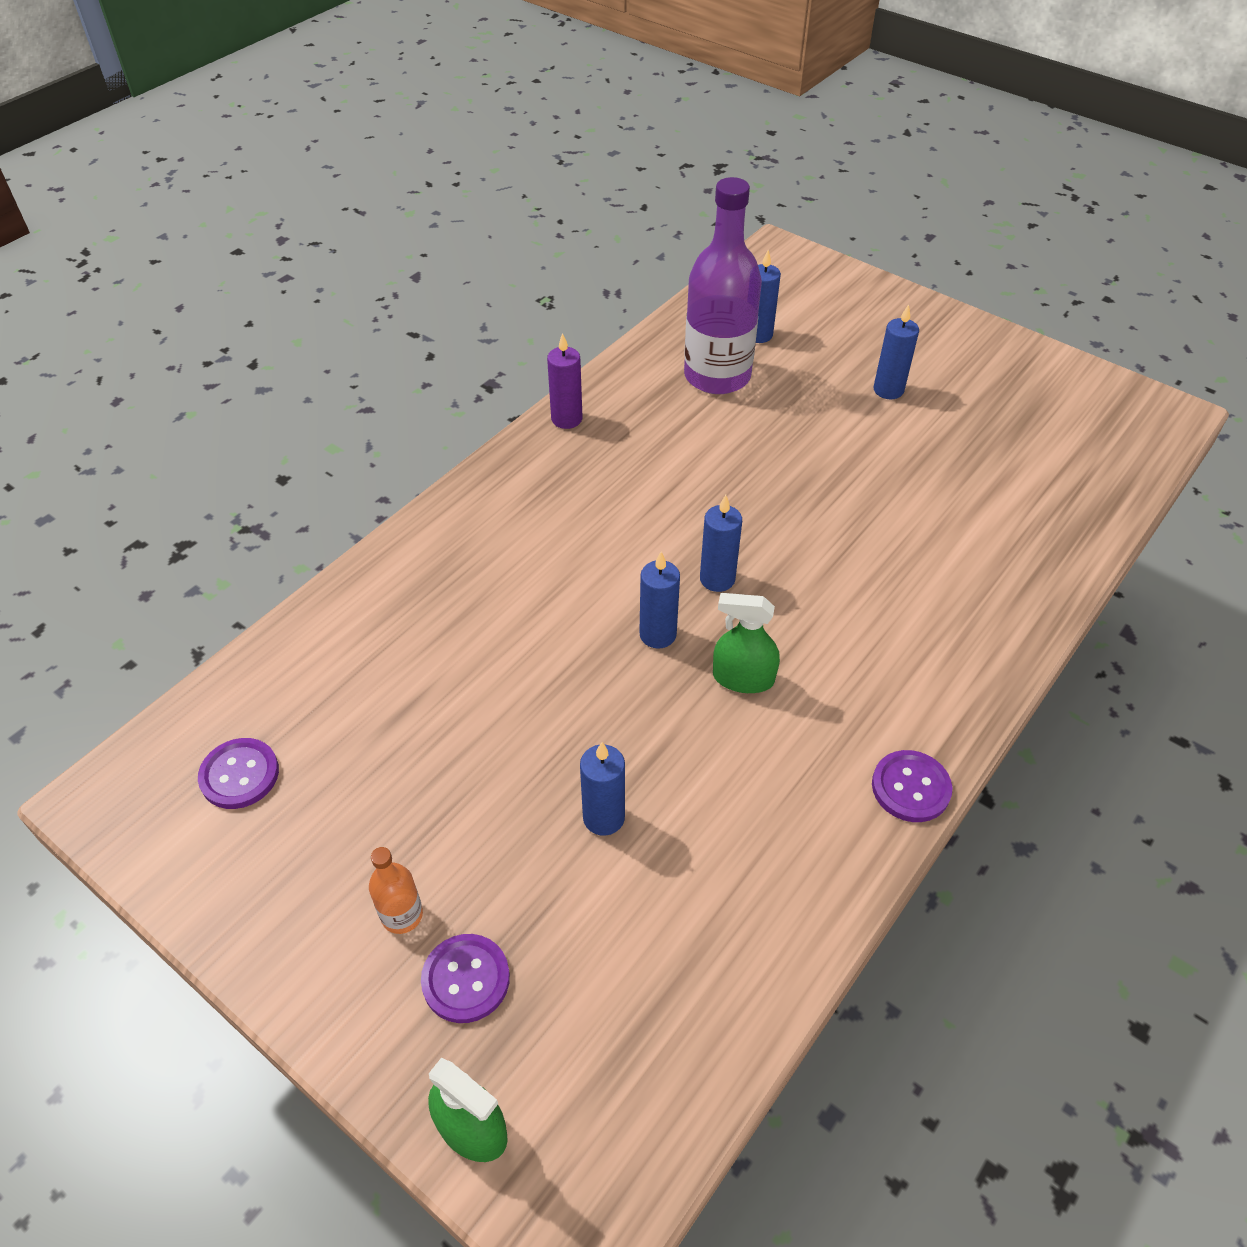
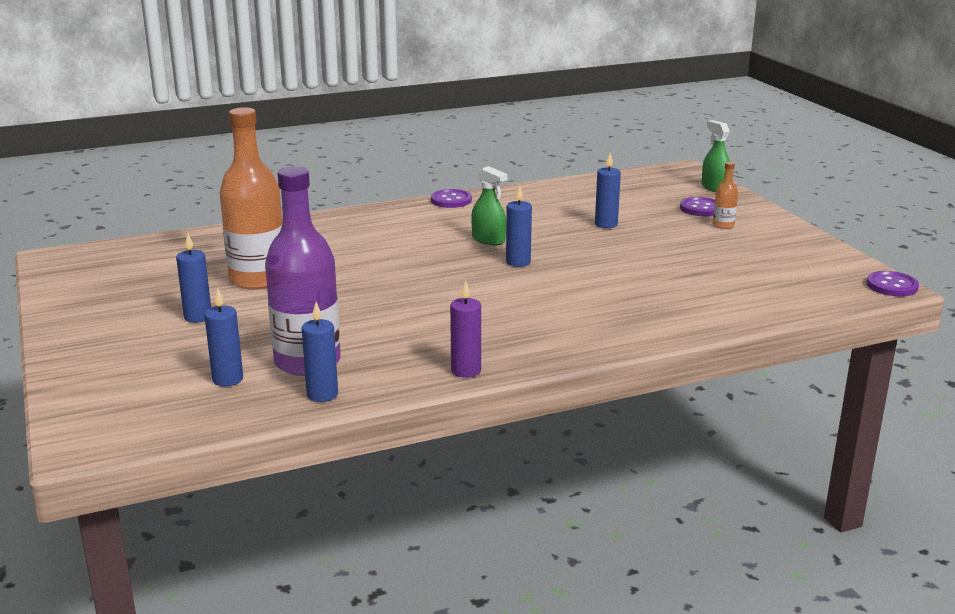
camera: 150 degrees left, 25 degrees down
purple button [198,738,279,809] -> purple button moved to [867,271,919,297]
blue candle [700,495,742,592] -> blue candle moved to [302,302,338,402]
none -> orange bottle [220,107,282,290]

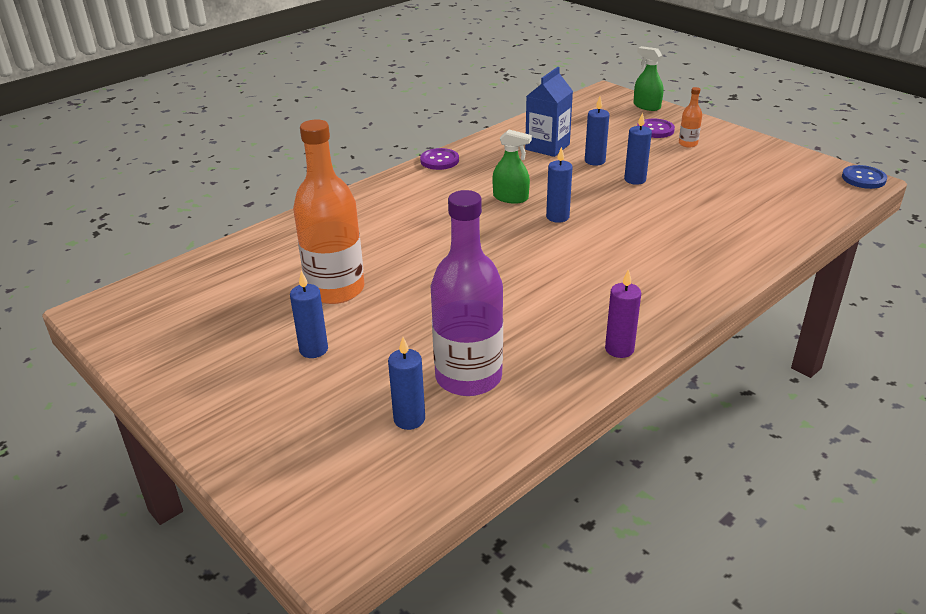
camera: 20 degrees left, 10 degrees up
blue candle [302,302,338,402] -> blue candle moved to [624,112,652,185]
purple button [867,271,919,297] -> blue button [842,165,887,189]
none -> blue carton [525,67,573,157]

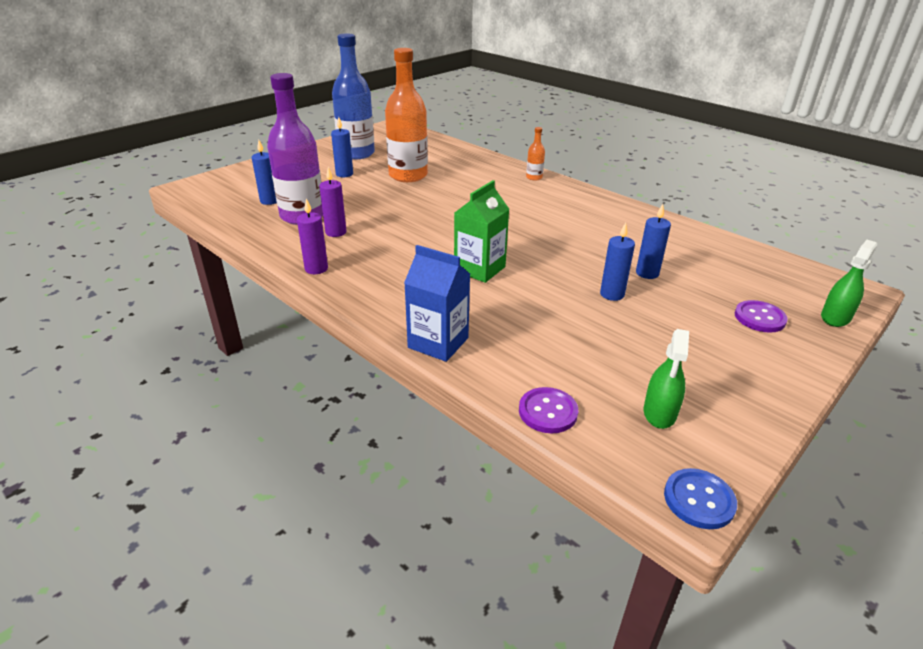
camera: 85 degrees right, 0 degrees up
purple button [420,148,459,170] -> purple button moved to [519,387,578,433]
green spray bottle [493,130,532,204] -> green spray bottle moved to [644,329,689,429]
blue carton [525,67,573,157] -> blue carton moved to [404,245,470,362]
blue candle [546,147,572,223] -> none
orange bottle [679,87,702,147] -> orange bottle moved to [526,127,545,181]
none -> purple candle [319,167,346,237]
none -> blue bottle [332,33,375,160]
none -> green carton [454,180,509,283]

